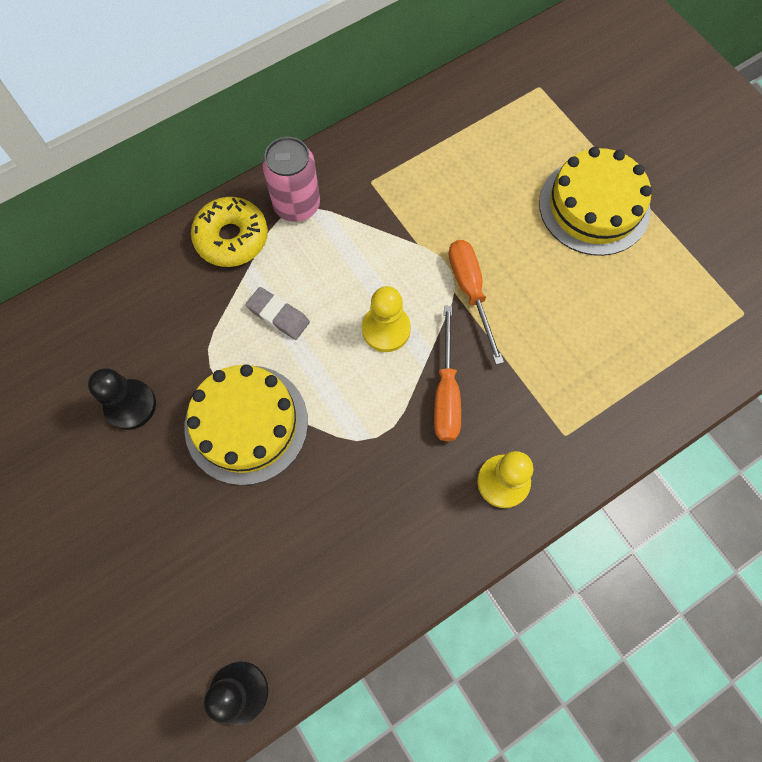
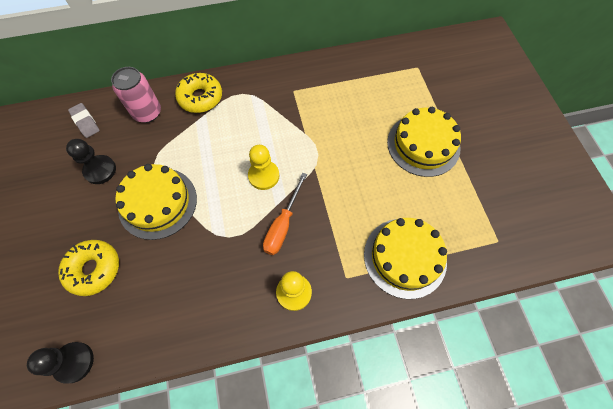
camera: 20 degrees right, 5 degrees down
grey eraser [246,287,310,340] -> grey eraser moved to [68,103,100,138]
pink can [262,137,320,222] -> pink can moved to [111,67,161,123]
orange screwdriver [448,240,504,365] -> none
none -> yellow donut [58,240,119,296]
none -> yellow cake [364,218,447,299]

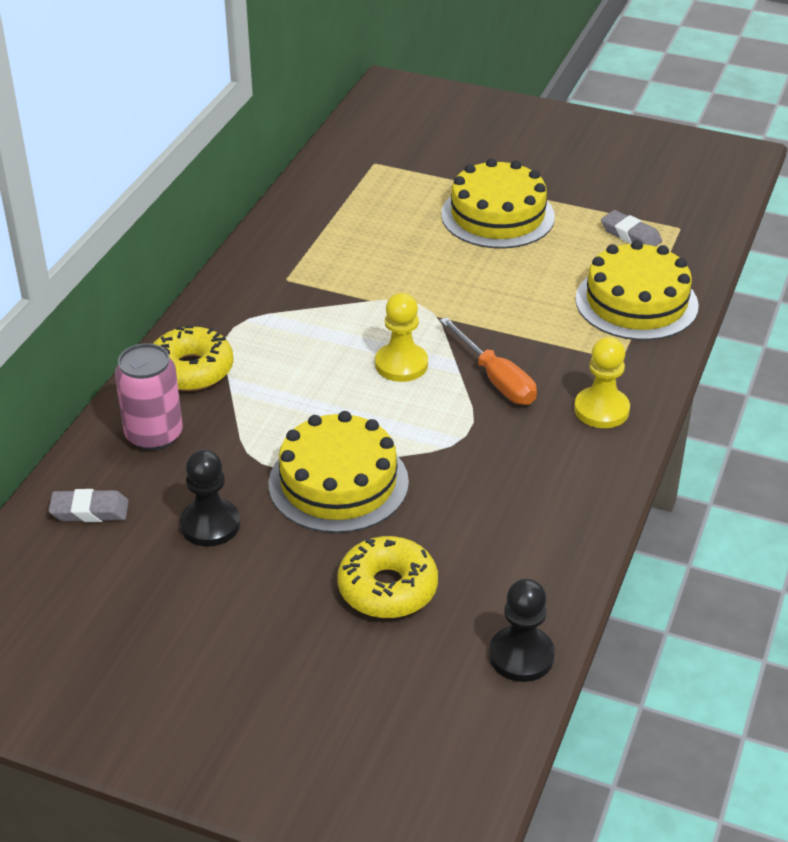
camera: 55 degrees left, 25 degrees down
none -> grey eraser [601,210,662,246]

